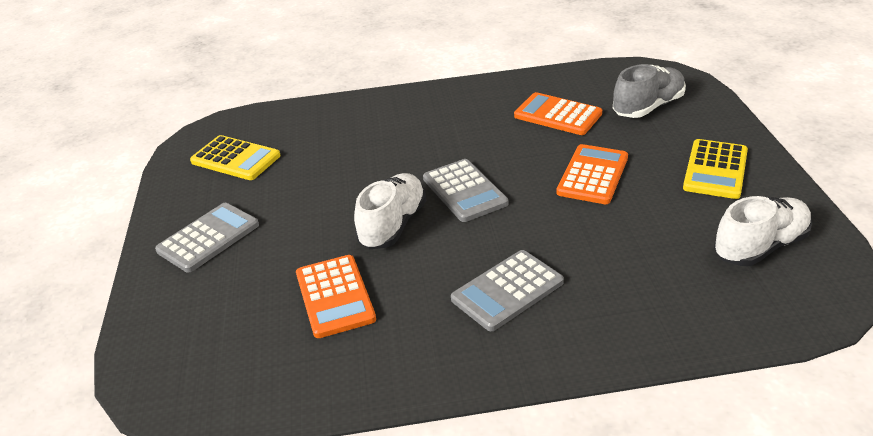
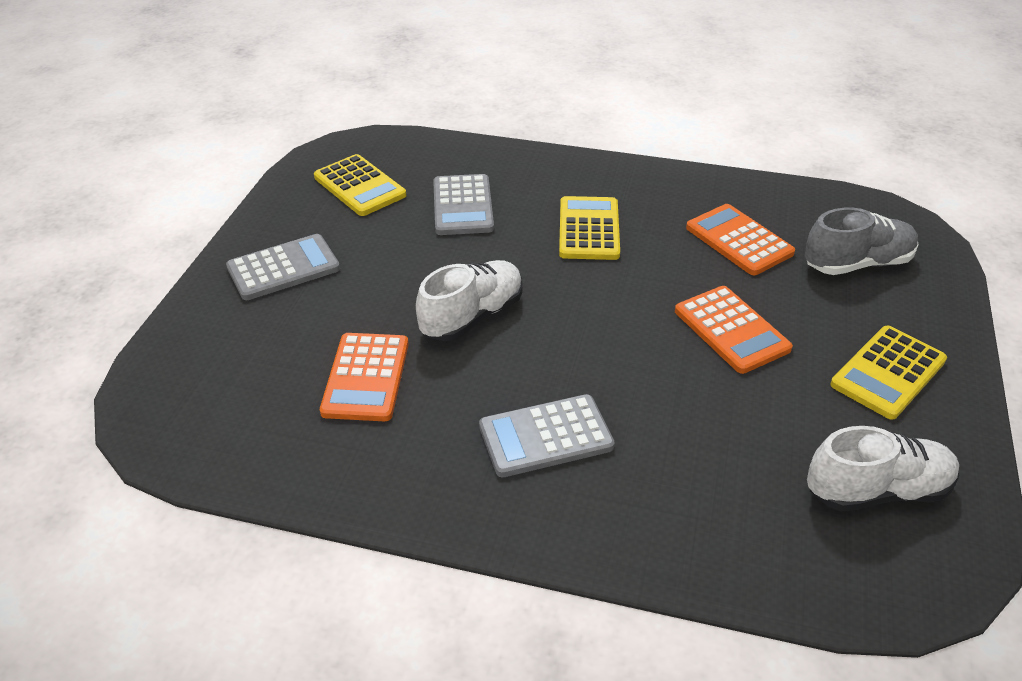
camera: 20 degrees right, 5 degrees up
grey calculator [423,159,508,222] -> grey calculator moved to [433,174,494,235]
orange calculator [556,144,628,204] -> orange calculator turned 105 degrees clockwise [675,286,793,374]
none -> yellow calculator [559,196,620,260]

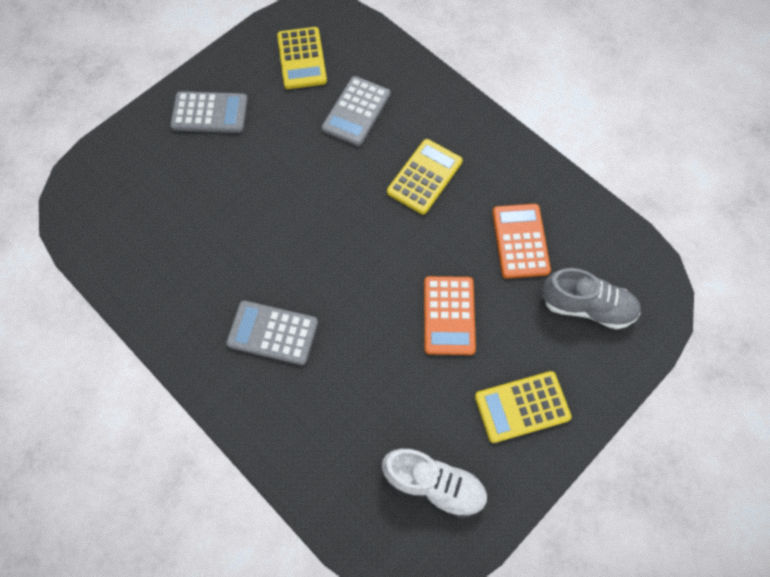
camera: 30 degrees right, 25 degrees up
orange calculator [320,333,409,421] -> none
white shoe [416,260,523,341] -> none

